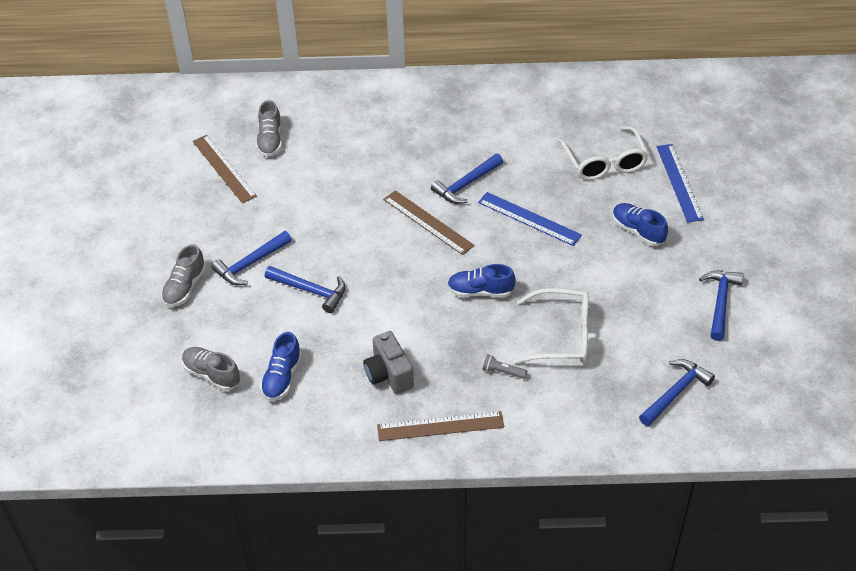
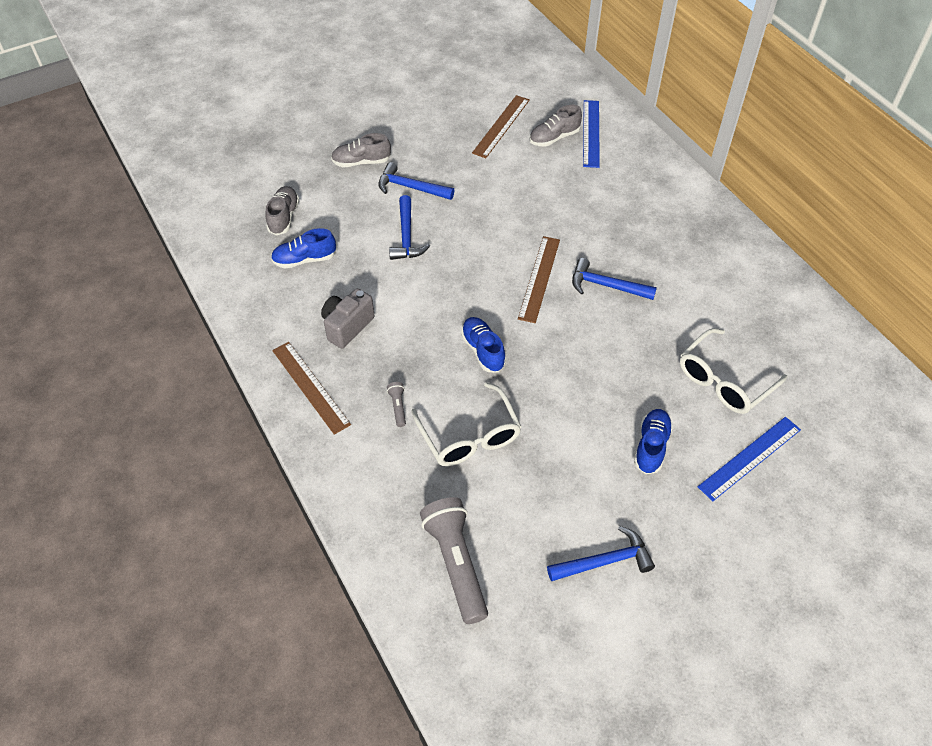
camera: 60 degrees right, 5 degrees up
blue ruler [478,192,582,246] -> blue ruler moved to [583,100,600,168]
blue hammer [639,359,715,426] -> grey flashlight [420,497,488,624]

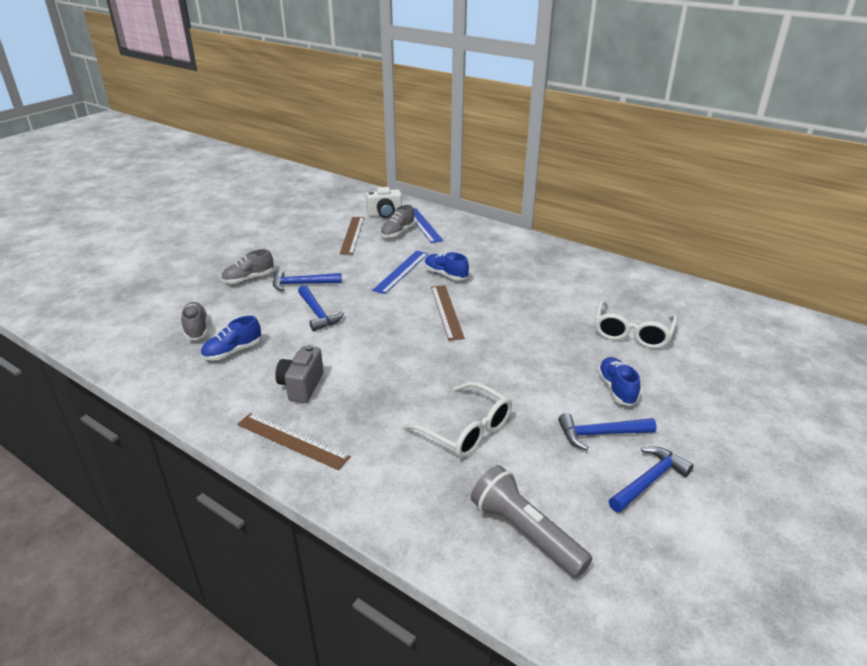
camera: 25 degrees left, 20 degrees down
grey flashlight [387,382,406,427] -> none
blue shoe [461,317,506,372] -> blue shoe moved to [425,252,469,280]
blue hammer [572,258,657,300] -> blue hammer moved to [558,413,657,451]
blue ruler [698,417,801,501] -> blue ruler moved to [372,251,428,294]
none -> white camera [366,187,402,218]

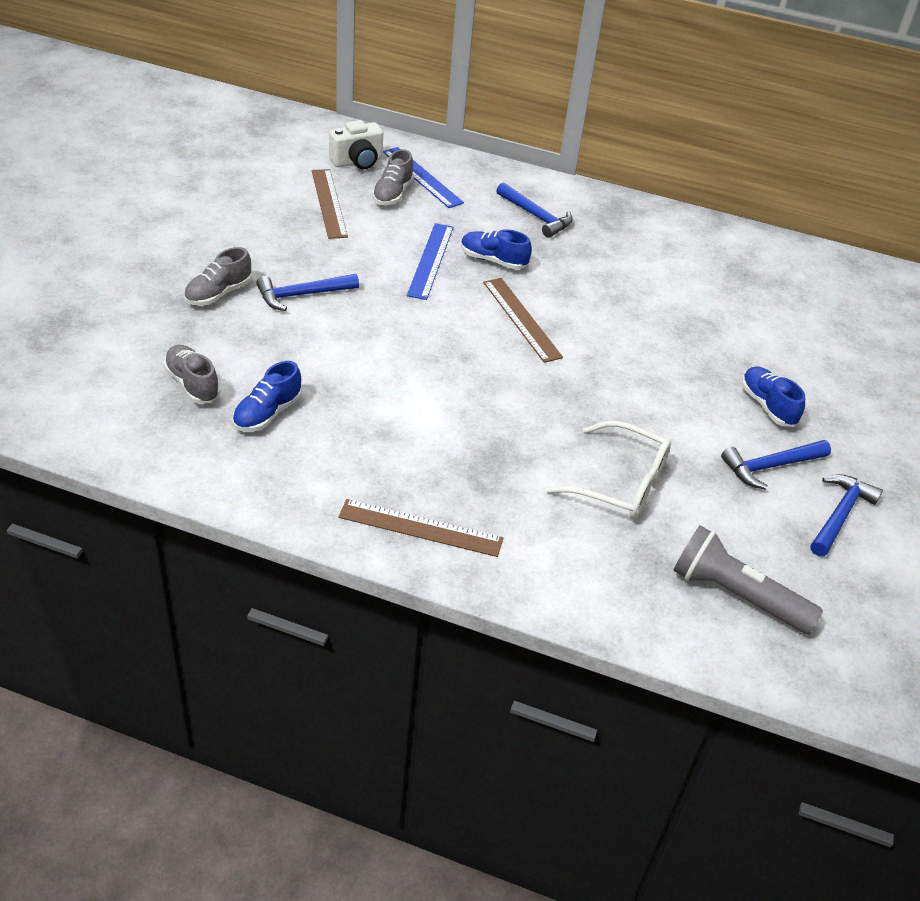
camera: 20 degrees left, 10 degrees up
grey camera [275,345,324,403] -> none
blue hammer [298,285,344,331] -> blue hammer moved to [496,182,573,238]
white glasses [595,301,678,349] -> none

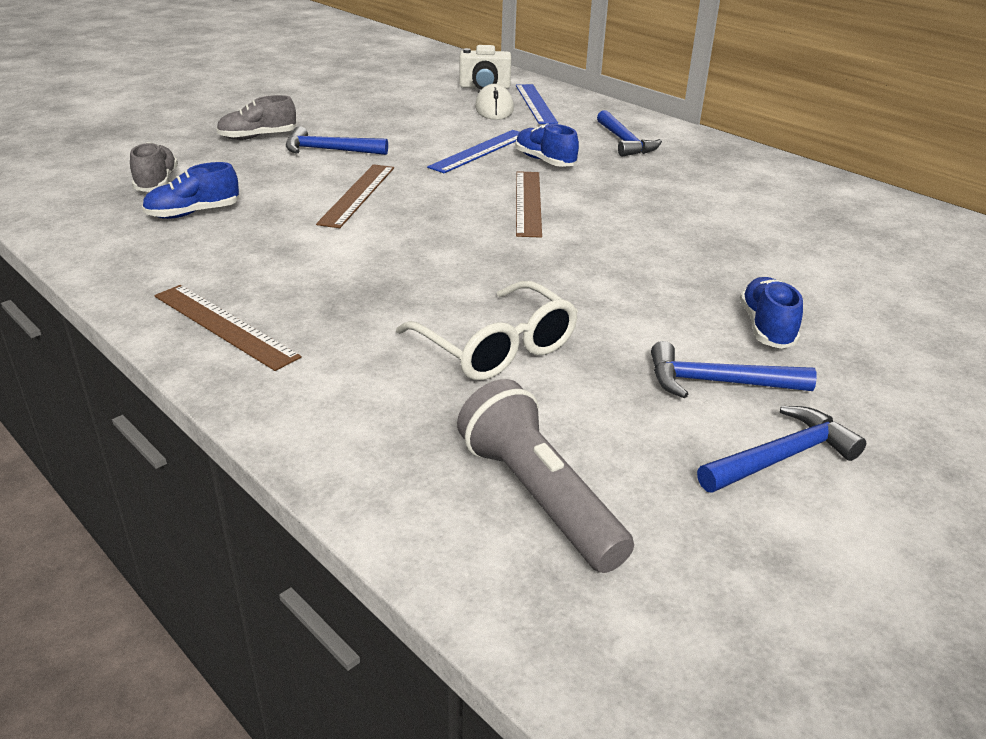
camera: 30 degrees right, 10 degrees down
brown ruler [312,169,348,239] -> brown ruler moved to [316,164,394,228]
grey shoe [372,149,414,205] -> white mouse [475,84,514,120]

